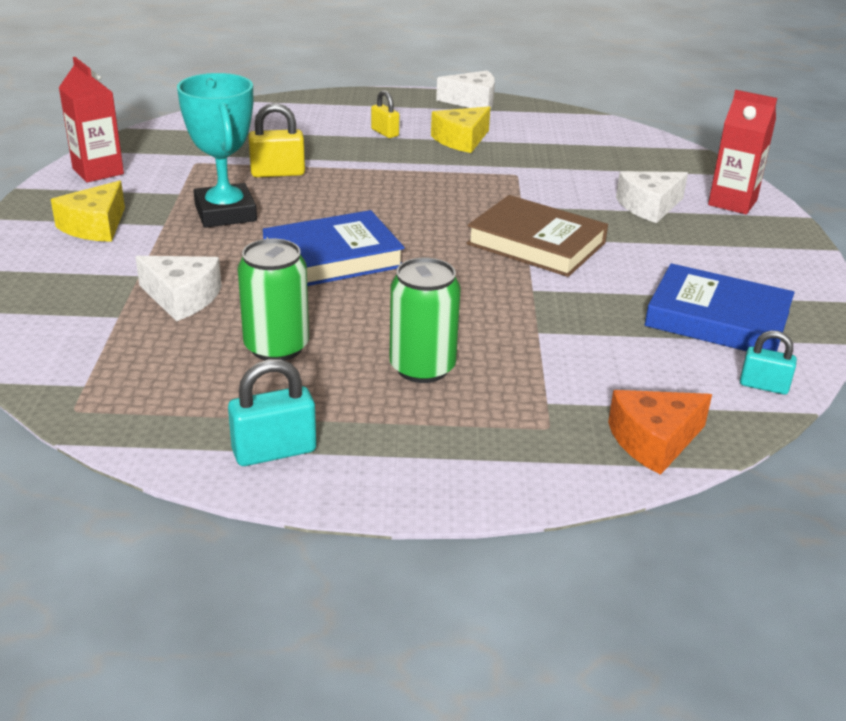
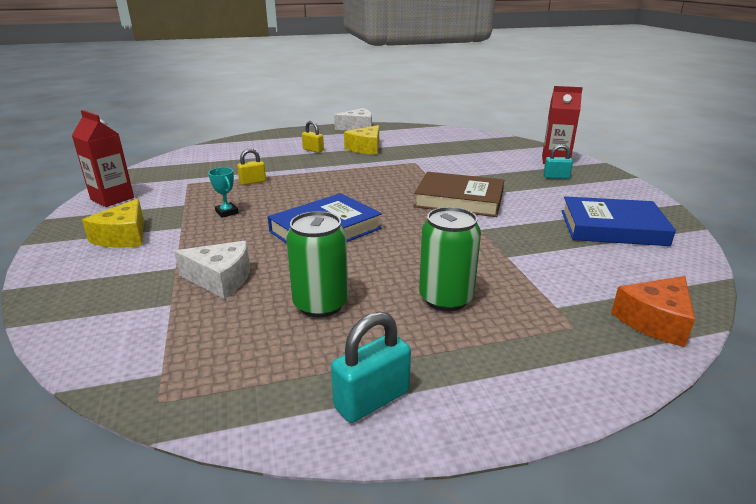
camera: 15 degrees left, 5 degrees down
turquoise trophy [177,73,257,228] -> turquoise trophy [208,167,239,218], size x0.43
yellow padlock [248,103,305,177] -> yellow padlock [237,148,266,185], size x0.66
white cheese [616,171,688,223] -> none
turquoise padlock [740,331,797,394] -> turquoise padlock moved to [543,144,573,179]

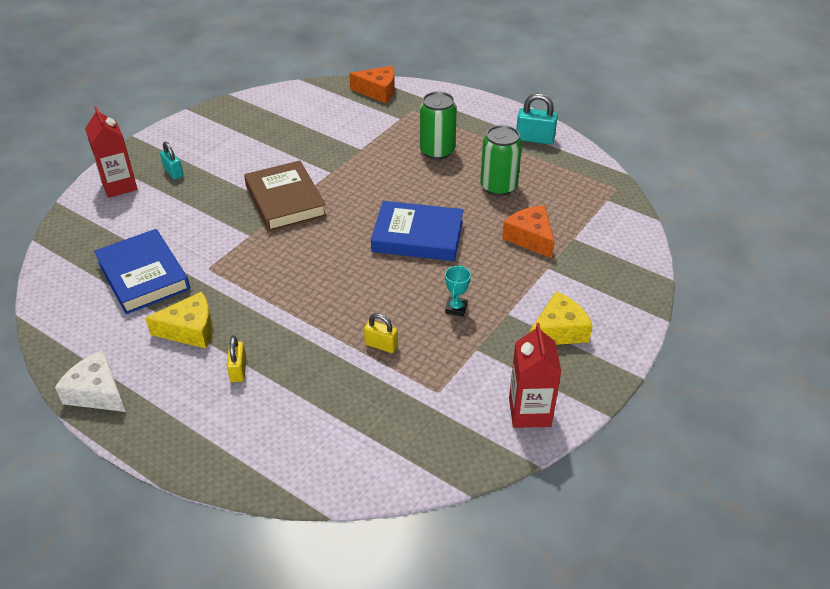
camera: 130 degrees left, 15 degrees up
white cheese [174,241,250,299] -> orange cheese [502,205,554,258]
blue book [561,196,676,246] -> blue book moved to [94,229,190,314]

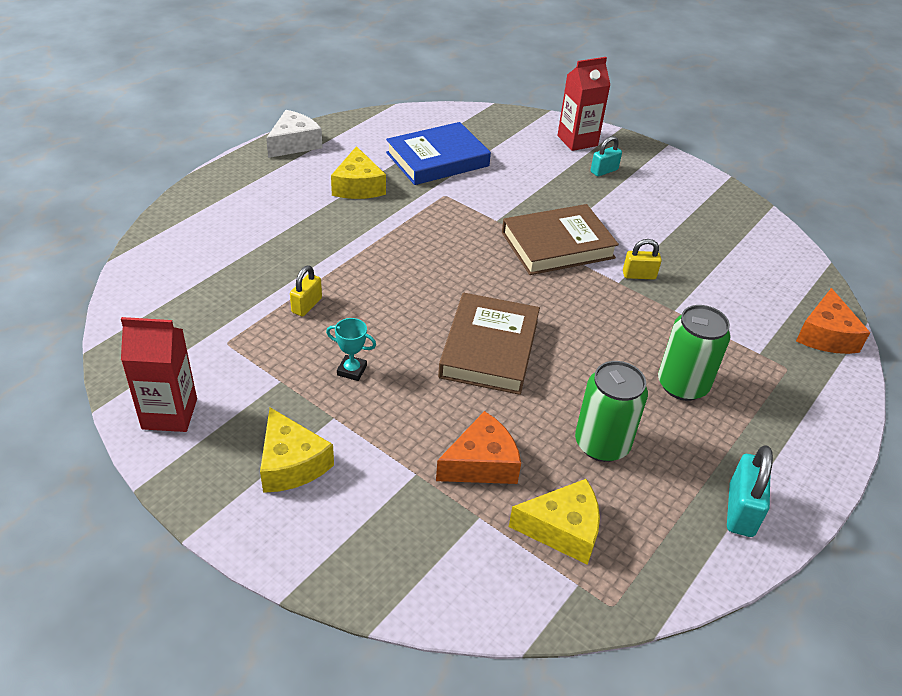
camera: 90 degrees right, 0 degrees up
yellow padlock [227,336,247,382] -> yellow padlock moved to [623,239,662,279]
blue book [371,201,463,261] -> brown book [438,293,540,395]
none -> yellow cheese [509,479,600,565]

